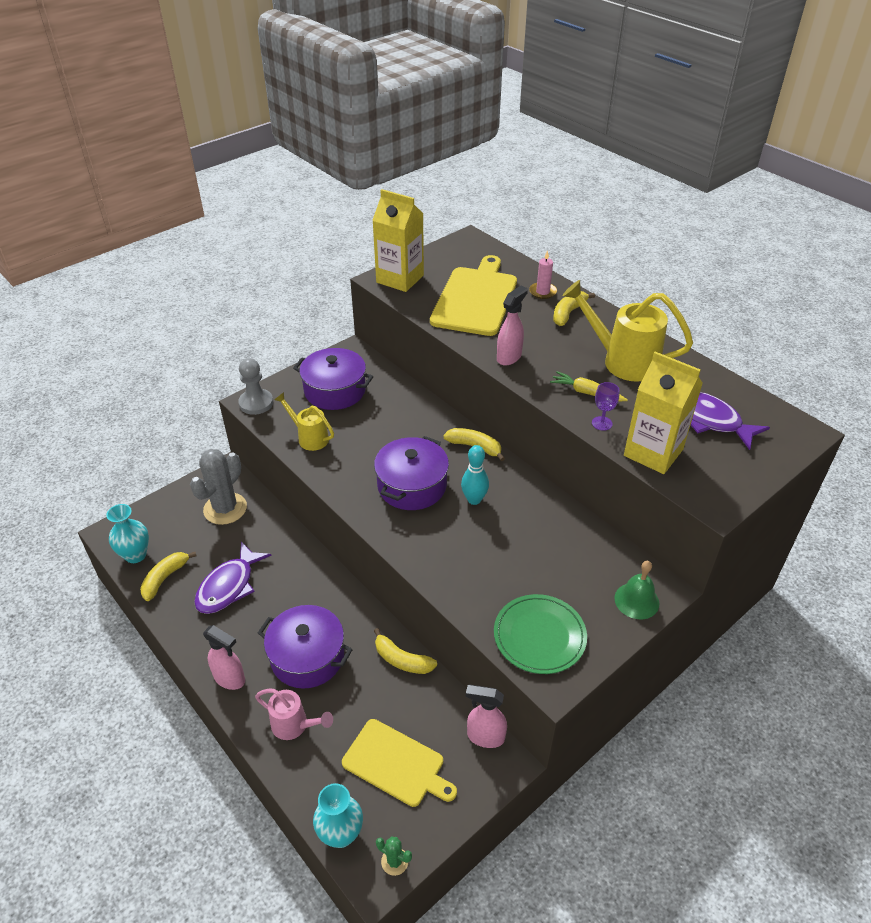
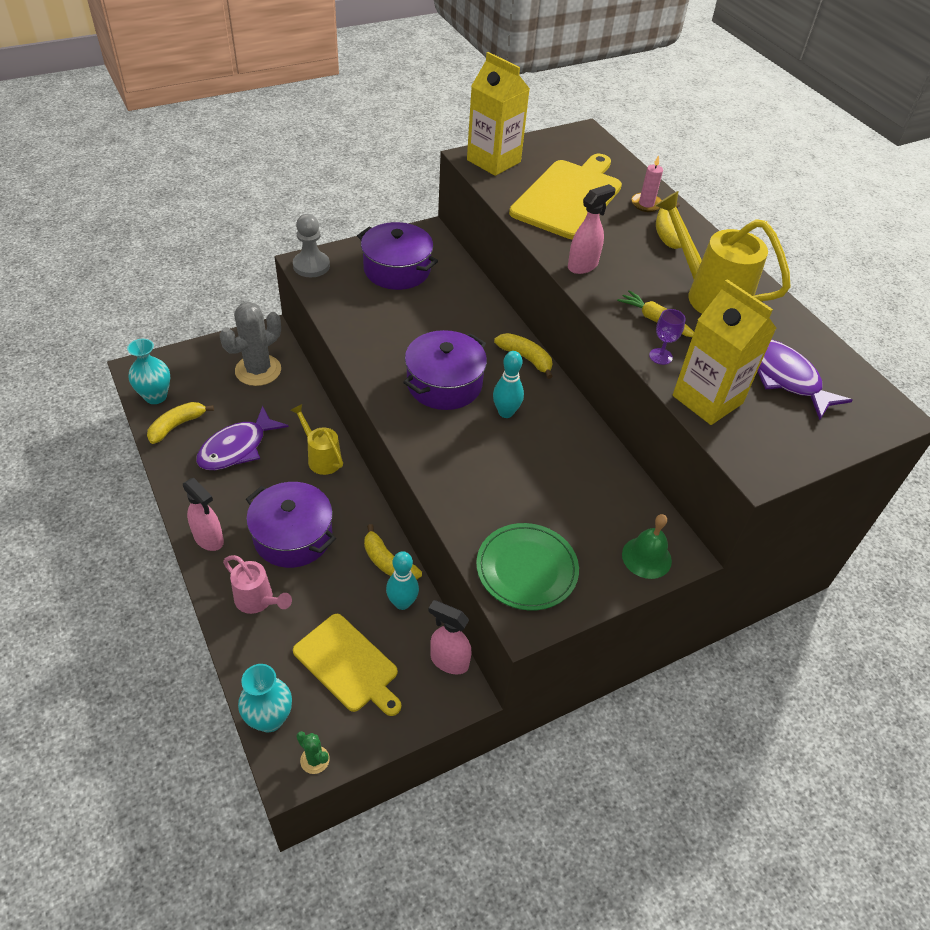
camera: 10 degrees right, 5 degrees up
yellow watering can [275,392,334,451] -> yellow watering can moved to [290,404,343,475]
yellow banana [553,291,595,326] -> yellow banana turned 45 degrees counterclockwise [656,202,682,249]
none -> turquoise bowling pin [386,551,419,610]

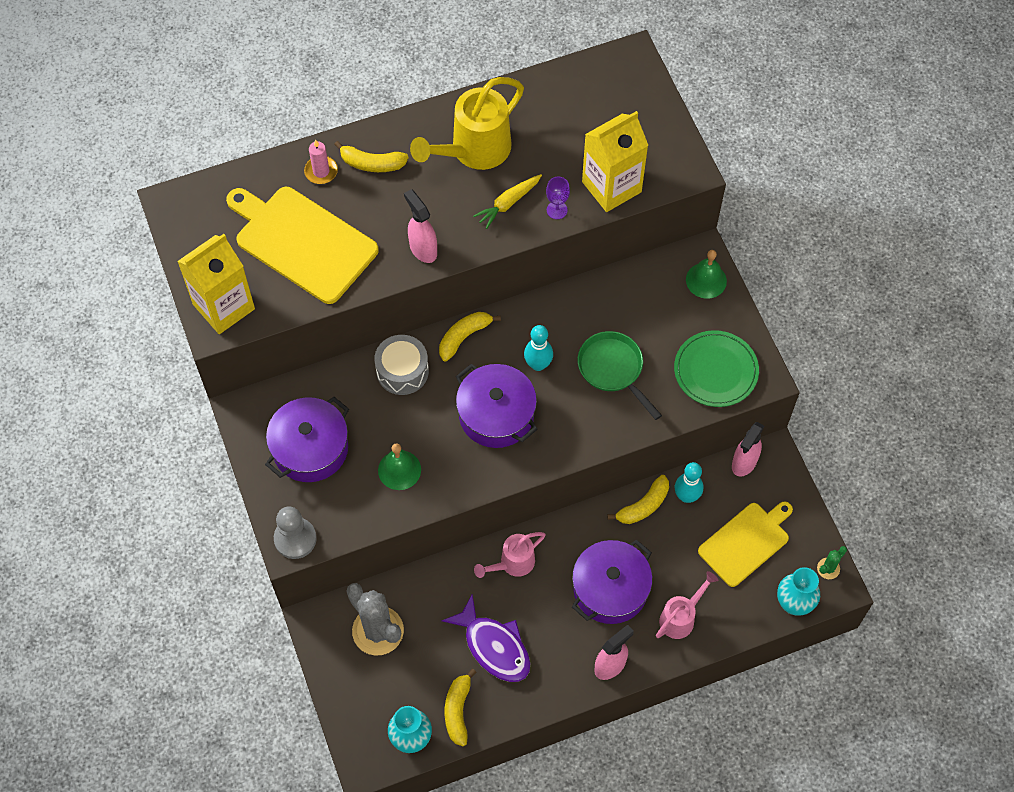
camera: 80 degrees left, 15 degrees up
yellow banana [147,402,214,444] -> yellow banana turned 45 degrees clockwise [445,669,476,746]
yellow watering can [290,404,343,475] -> pink watering can [474,532,546,578]
purple fish [757,339,853,420] -> none
none -> grey drum [374,335,429,395]
none -> green bell [378,443,421,490]
none -> green pan [577,331,662,420]

